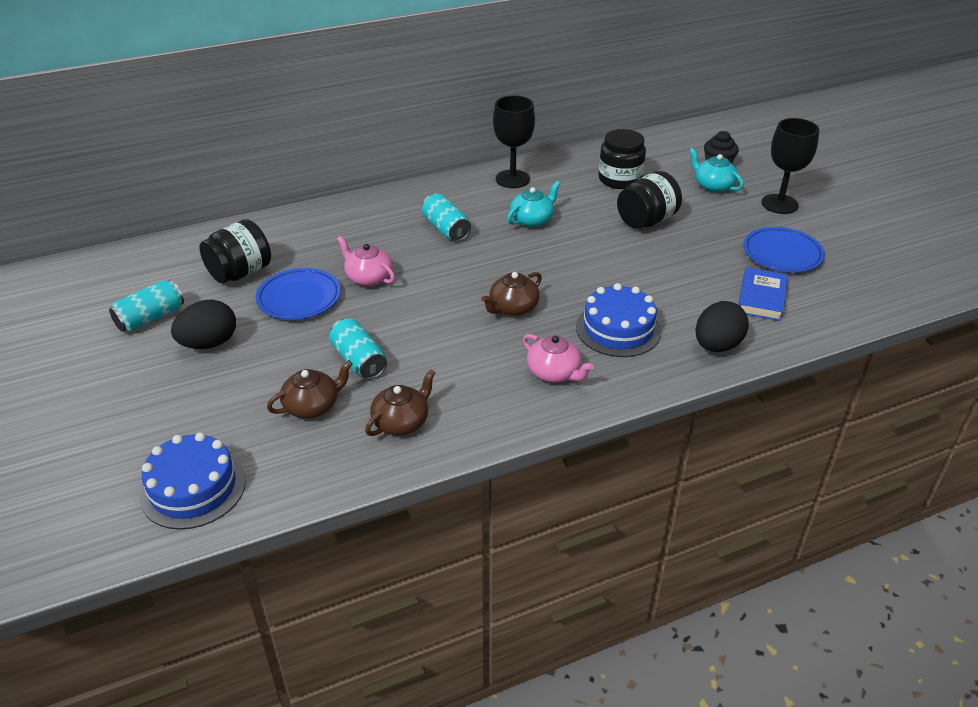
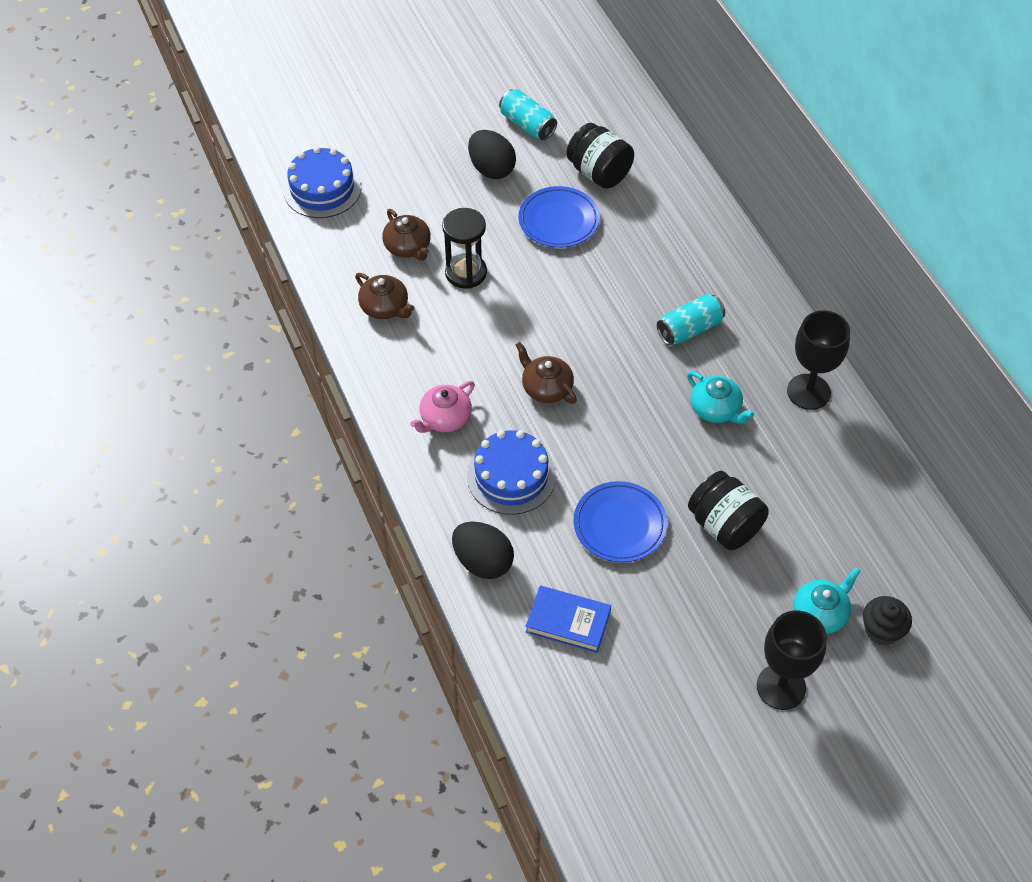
camera: 90 degrees right, 15 degrees up
turquoise can [329,318,387,380] -> black hourglass [442,208,487,289]
pink teapot [337,236,395,286] -> none
black jar [598,129,646,189] -> none
blue plate [743,227,825,273] -> blue plate moved to [574,481,667,562]

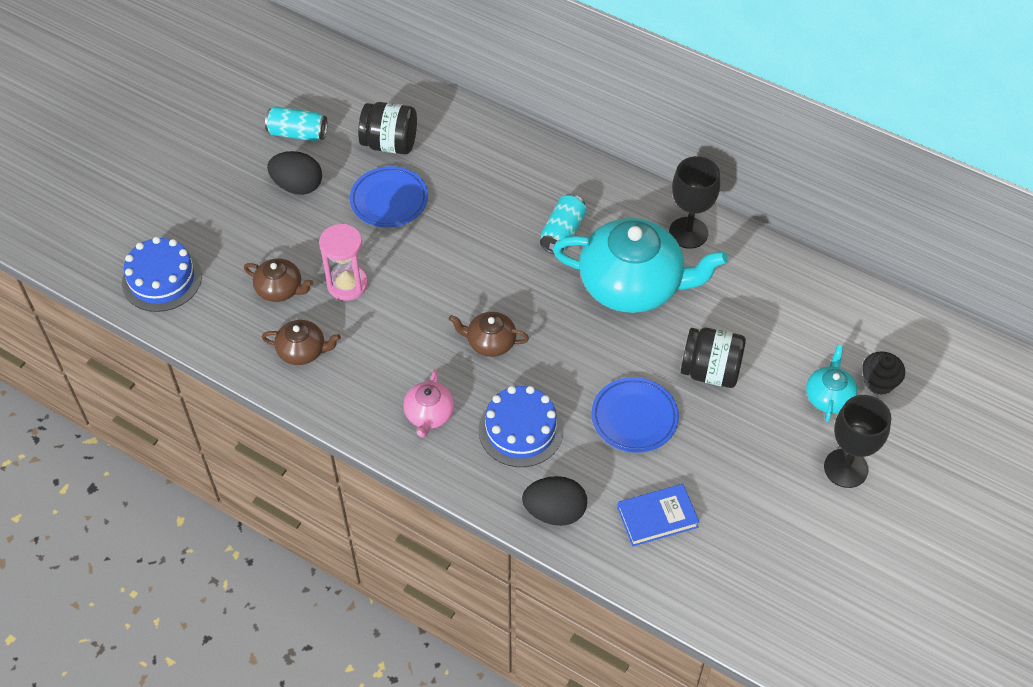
camera: 35 degrees left, 0 degrees up
black hourglass [442,208,487,289] -> pink hourglass [319,224,368,301]
turquoise teapot [687,372,754,424] -> turquoise teapot [552,218,728,313], size x2.16

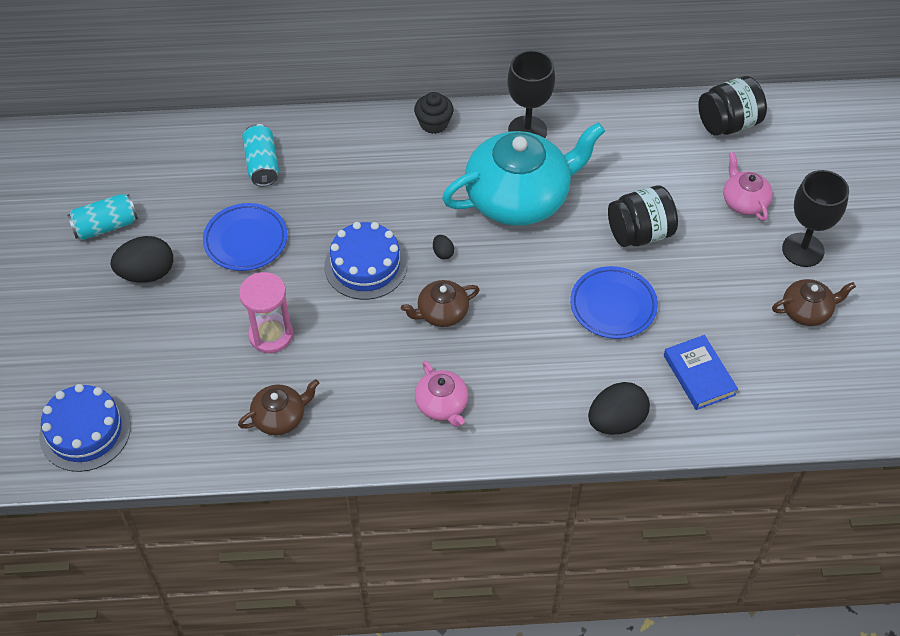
camera: 35 degrees left, 0 degrees up
brown teapot [244,258,313,302] -> brown teapot moved to [772,279,856,326]
black jar [358,102,417,154] -> black jar moved to [698,76,767,136]
blue cake [478,386,563,467] -> blue cake moved to [324,222,407,300]
turquoise can [540,194,587,254] -> turquoise can moved to [242,124,279,187]
blue book [617,484,699,546] -> blue book turned 60 degrees counterclockwise [664,335,738,410]
turquoise teapot [806,345,858,422] -> pink teapot [723,152,773,221]
black cupcake [862,351,905,395] -> black cupcake moved to [414,92,454,134]
none -> black egg [433,235,454,260]

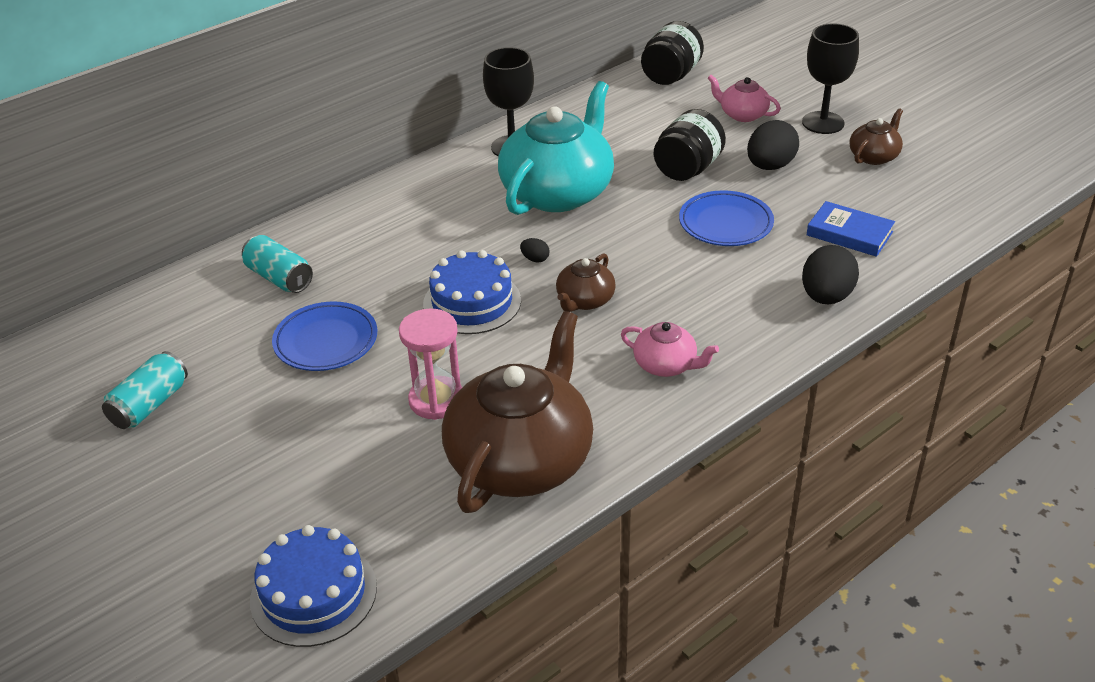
camera: 35 degrees left, 15 degrees down
black egg [111,236,173,283] -> black egg moved to [747,120,799,170]
brown teapot [238,379,319,435] -> brown teapot [442,311,593,513], size x2.16
black cupcake [414,92,454,134] -> none

